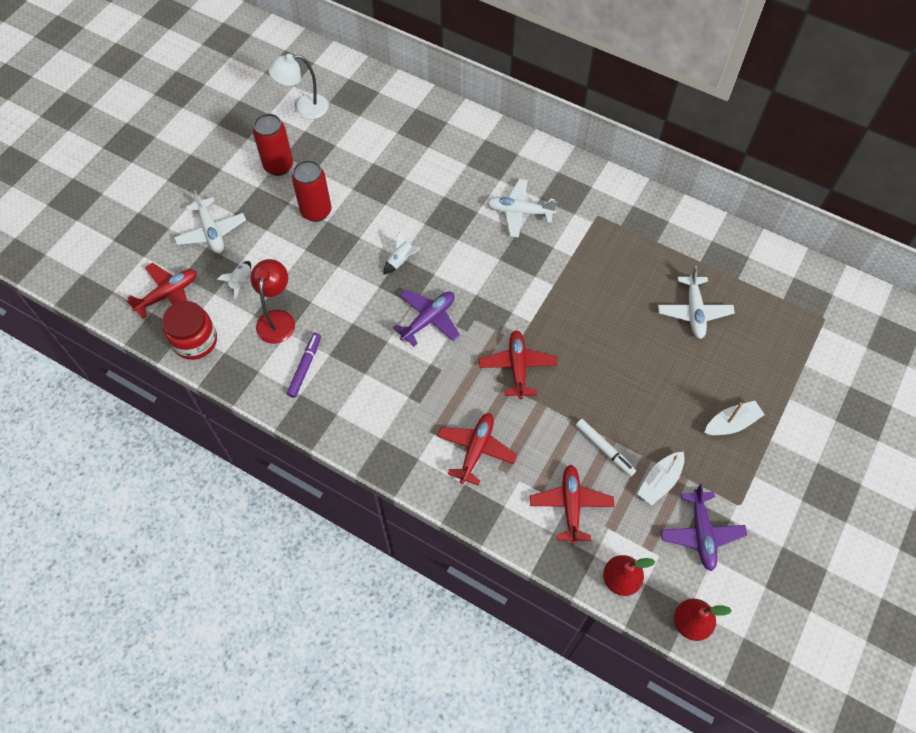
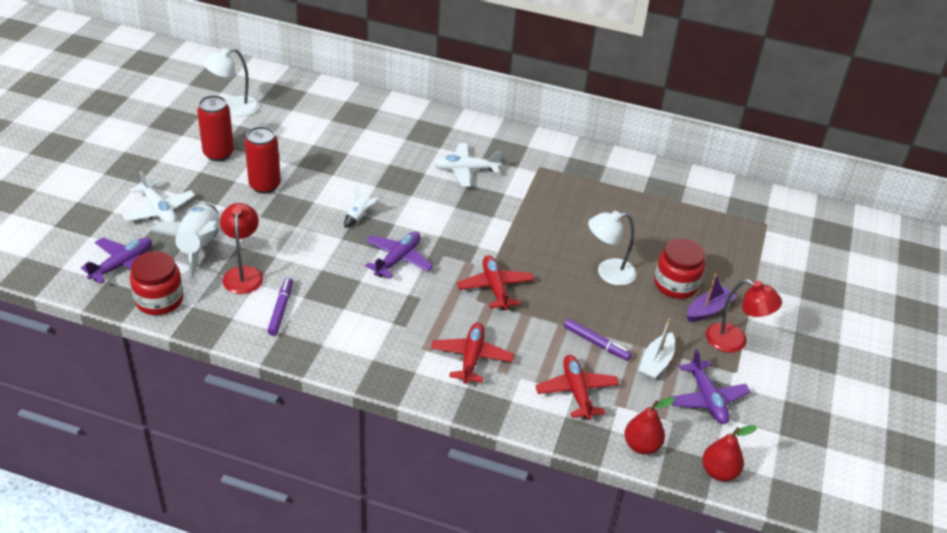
camera: 15 degrees left, 20 degrees down
red plane [127,263,197,319] -> purple plane [81,238,152,284]
white rocket [217,261,251,300] -> white rocket [150,204,219,280], size x2.22
white marker [576,419,636,476] -> purple marker [564,319,632,361]
white plane [658,266,735,339] -> none
white boat [704,401,765,436] -> purple boat [687,273,737,322]
none -> white lamp [588,211,636,286]
none -> red jar [654,238,705,299]
none -> red lamp [706,279,782,353]

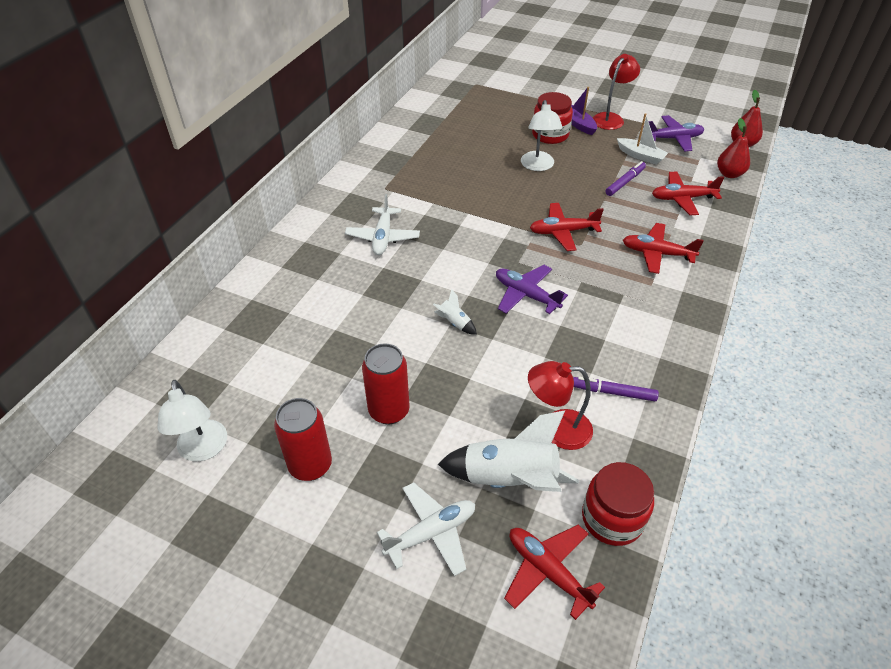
camera: 80 degrees left, 5 degrees up
purple plane [81,238,152,284] -> red plane [504,525,605,620]

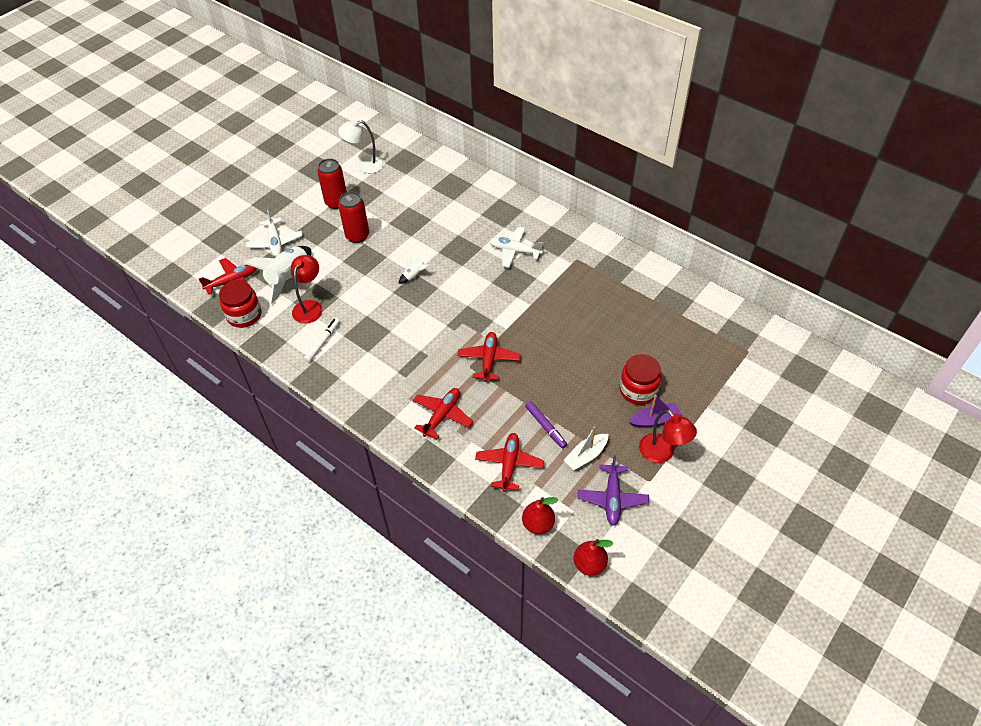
camera: 105 degrees right, 5 degrees up
purple plane [496,265,568,314] -> none
white lamp [521,100,563,171] -> none
purple marker [573,377,659,401] -> white marker [304,318,340,362]

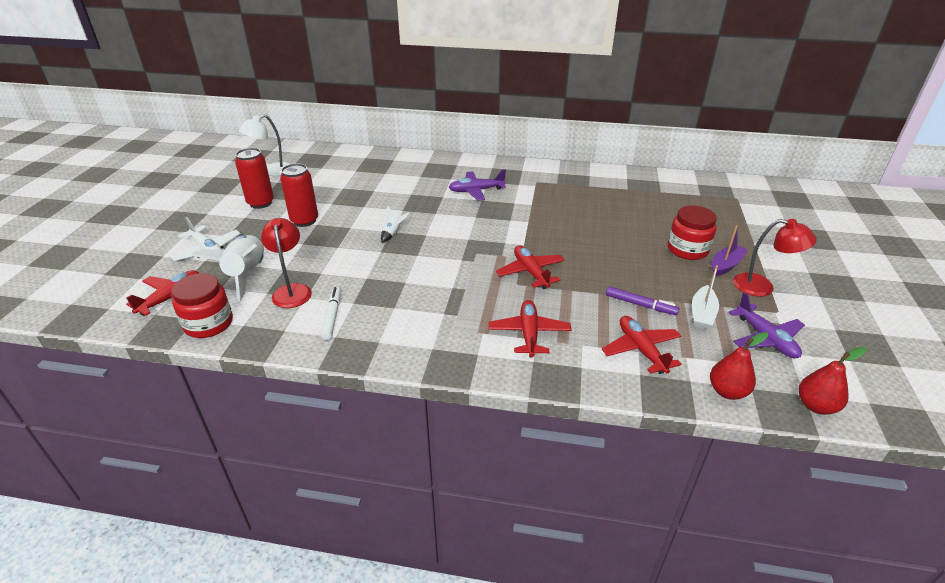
camera: 30 degrees left, 15 degrees down
white plane [490,227,543,268] -> purple plane [449,170,506,201]

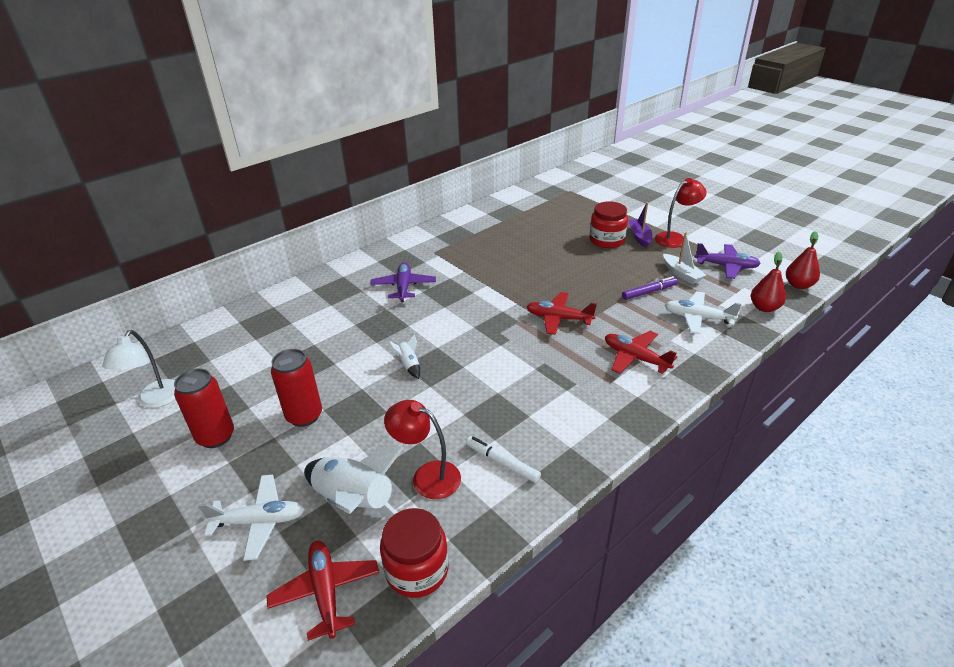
camera: 50 degrees left, 0 degrees up
purple plane [449,170,506,201] -> purple plane turned 150 degrees clockwise [370,262,436,302]
red plane [602,316,681,374] -> white plane [665,291,742,334]

